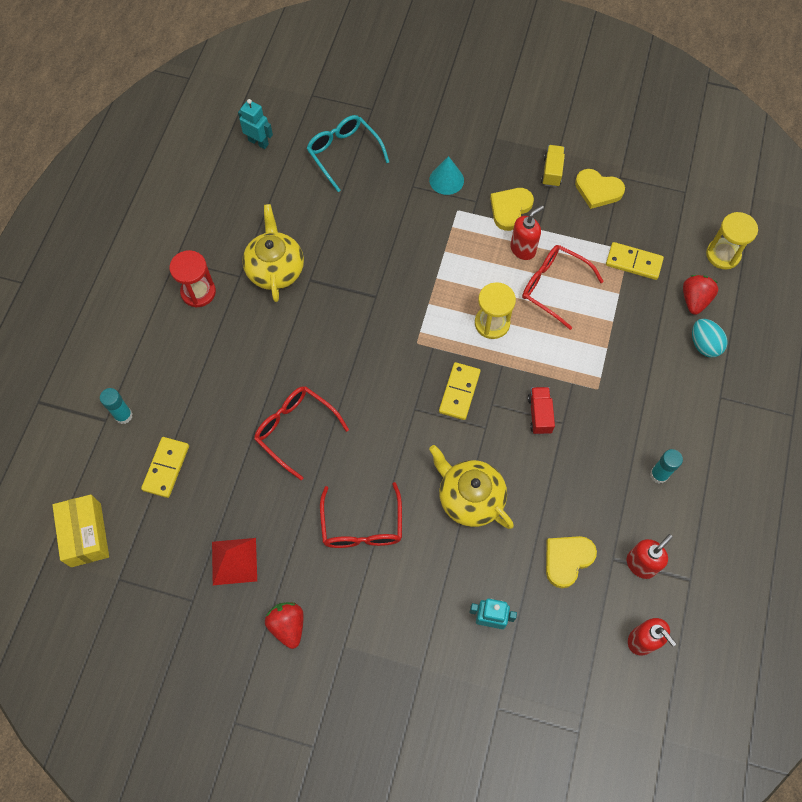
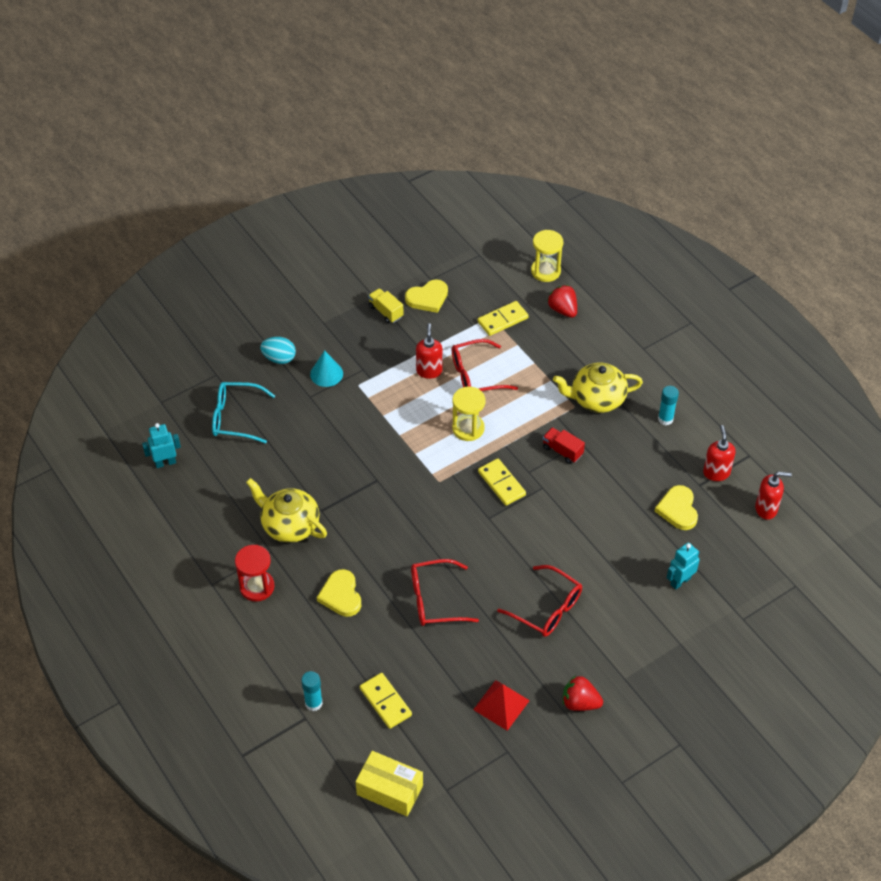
camera: 50 degrees left, 15 degrees down
yellow teapot [429,445,514,529] -> yellow teapot moved to [553,363,643,413]
yellow heart [490,188,534,231] -> yellow heart moved to [317,569,361,617]
turquoise egg [692,319,728,358] -> turquoise egg moved to [260,337,296,364]

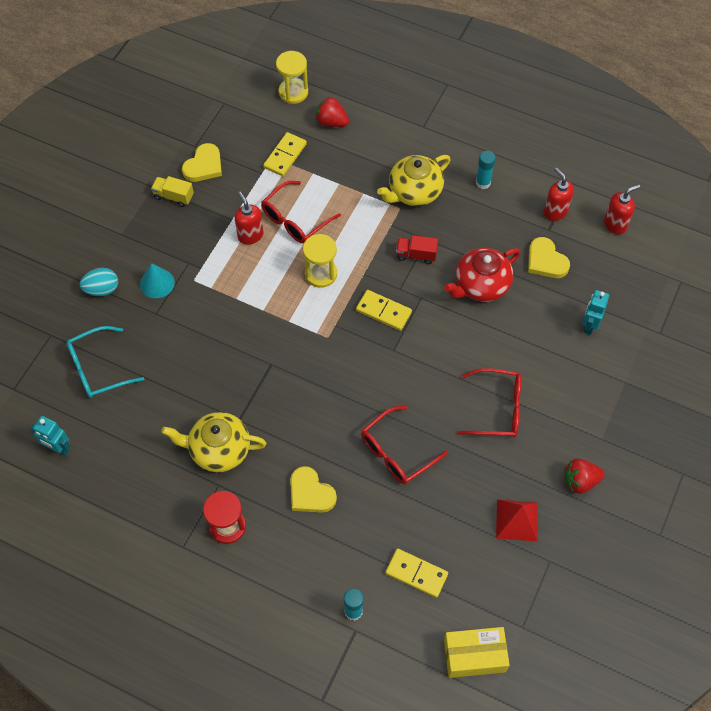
camera: 30 degrees left, 10 degrees up
turquoise robot [142,423,181,468] -> turquoise robot turned 105 degrees counterclockwise [30,416,70,456]
none -> red teapot [444,248,520,302]

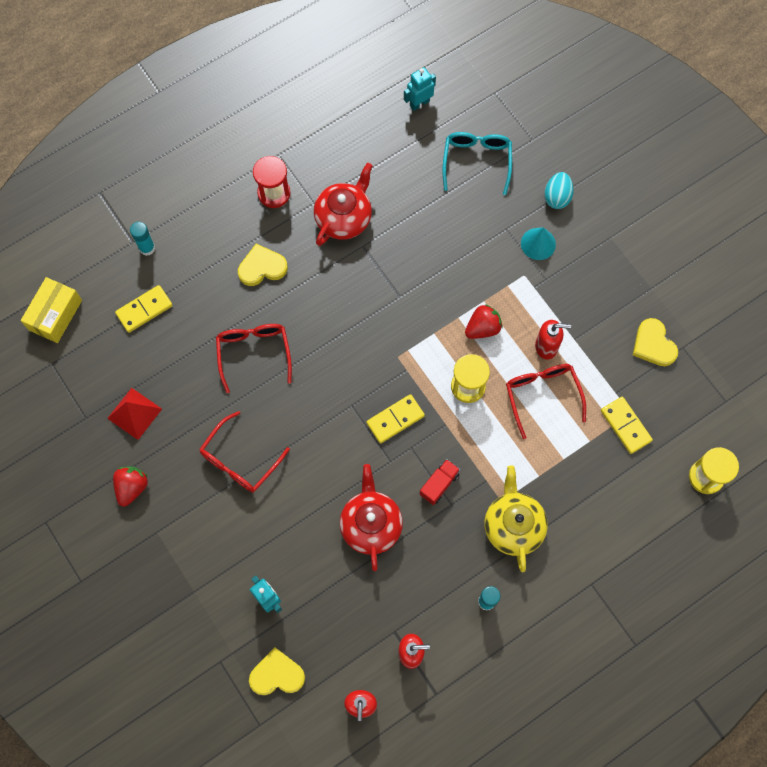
camera: 120 degrees right, 10 degrees up
yellow truck [151,176,194,207] -> none
yellow teapot [161,412,266,472] -> red teapot [314,163,373,246]
red strawberry [315,97,349,127] -> red strawberry moved to [465,304,502,339]
yellow heart [528,237,570,278] -> yellow heart moved to [249,648,305,695]

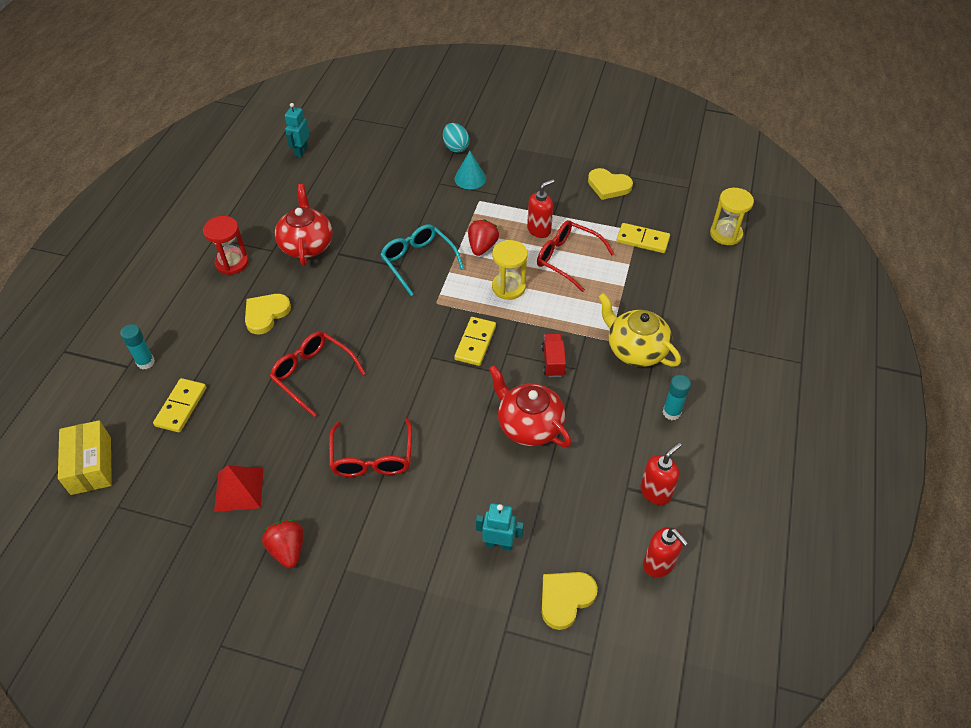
camera: 40 degrees left, 20 degrees down
turquoise glasses [443,132,512,195] -> turquoise glasses moved to [380,224,464,296]

